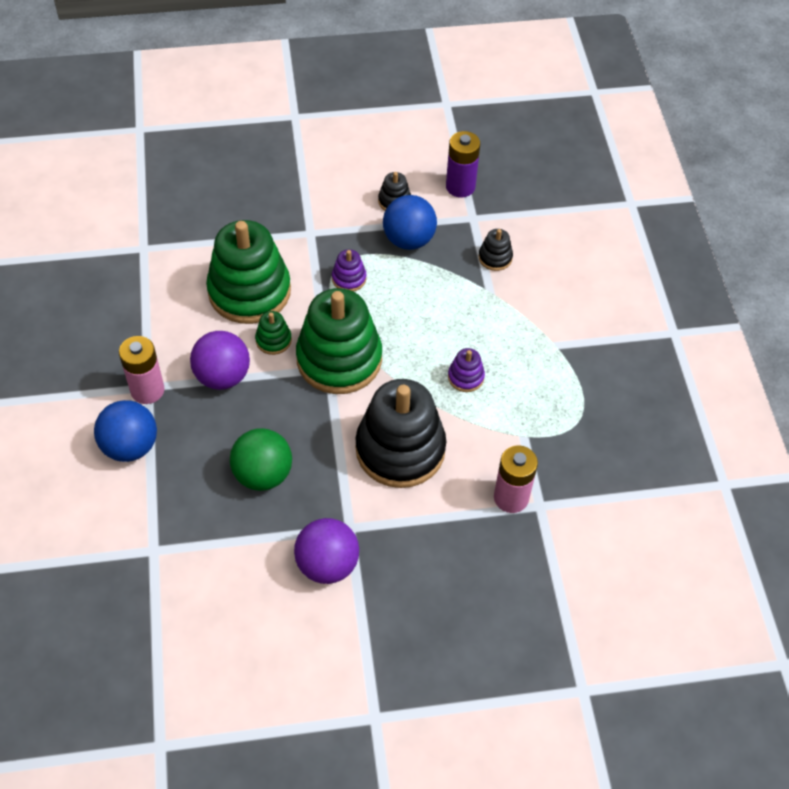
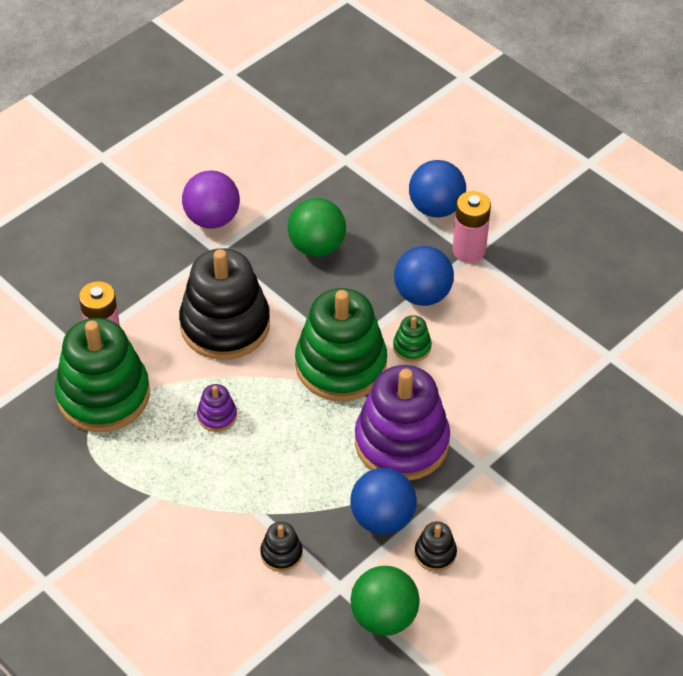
camera: 145 degrees right, 5 degrees down
purple ball [190,331,250,390] -> blue ball [394,246,454,306]
green stacking toy [206,220,291,324] -> green stacking toy moved to [55,318,150,432]
purple stacking toy [332,249,367,292] -> purple stacking toy [355,365,450,481], size x2.36
purple battery [446,131,480,198] -> green ball [350,566,420,636]

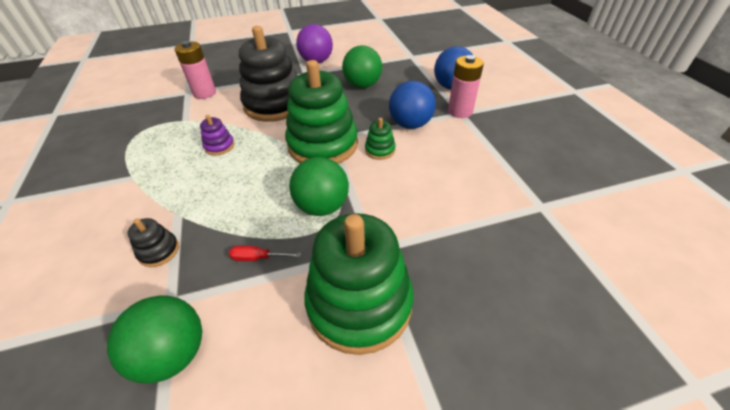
camera: 30 degrees right, 5 degrees down
green stacking toy [55,318,150,432] -> green stacking toy moved to [304,213,413,355]
blue ball [350,468,417,534] -> red screwdriver [229,245,301,261]
purple stacking toy [355,365,450,481] -> green ball [289,157,349,216]
black stacking toy [415,522,457,572] -> none

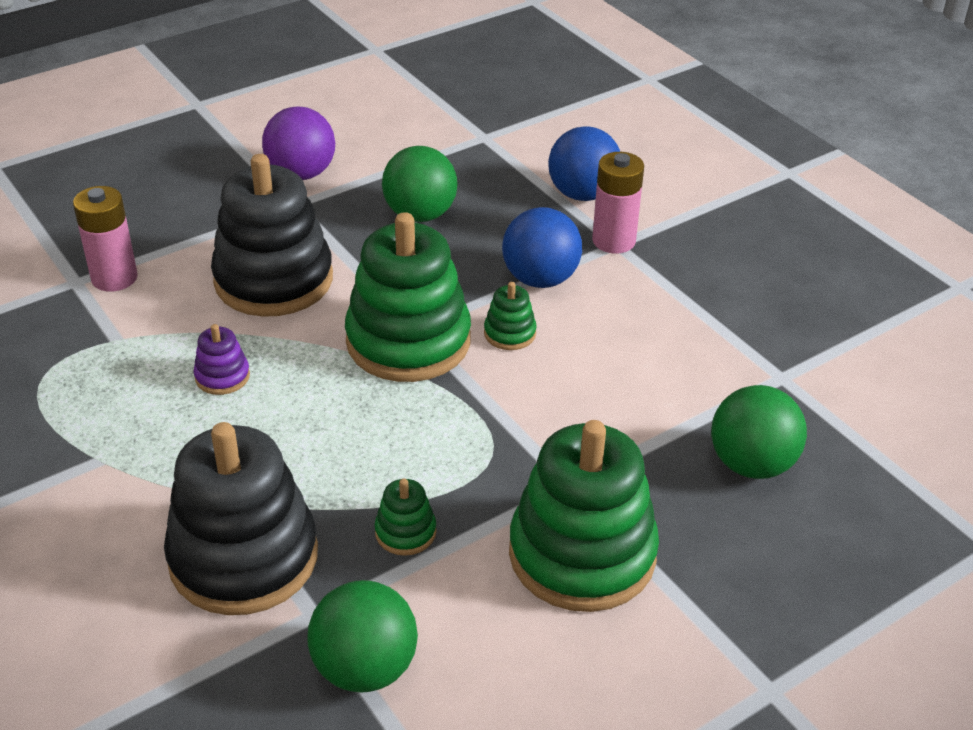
camera: 20 degrees left, 5 degrees down
black stacking toy [128,218,179,267] -> black stacking toy [164,422,318,615], size x2.36
red screwdriver [229,245,301,261] -> green stacking toy [375,479,437,556]
green ball [289,157,349,216] -> green ball moved to [711,385,807,479]

